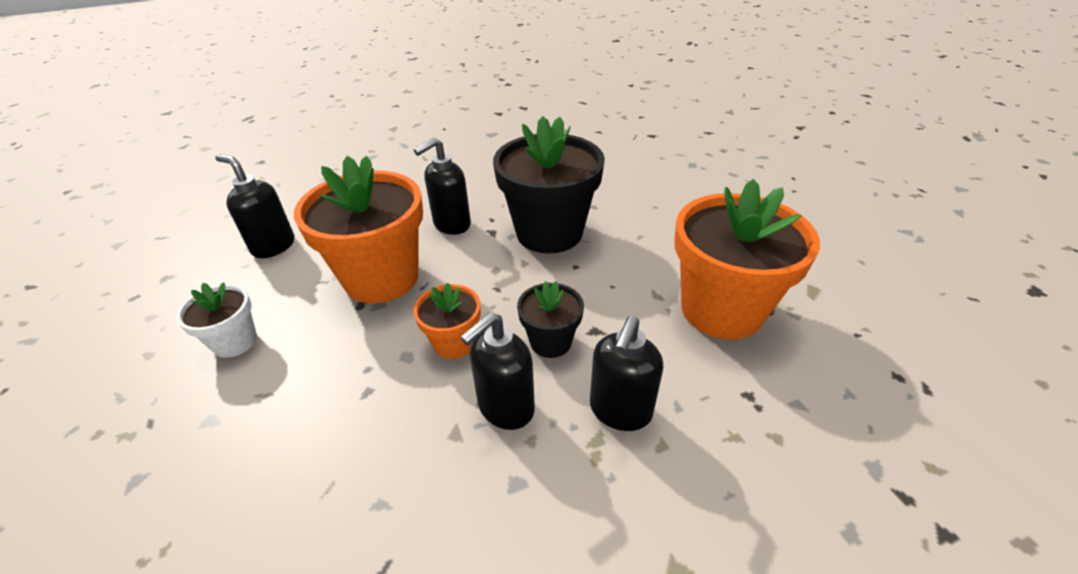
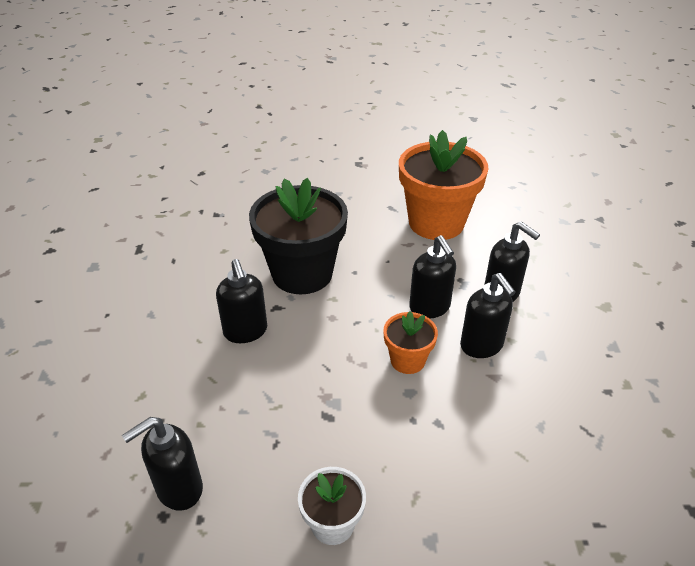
camera: 70 degrees left, 0 degrees up
orange flower pot [294,156,423,304] -> none
black flower pot [517,281,584,358] -> black soap dispenser [409,235,456,318]

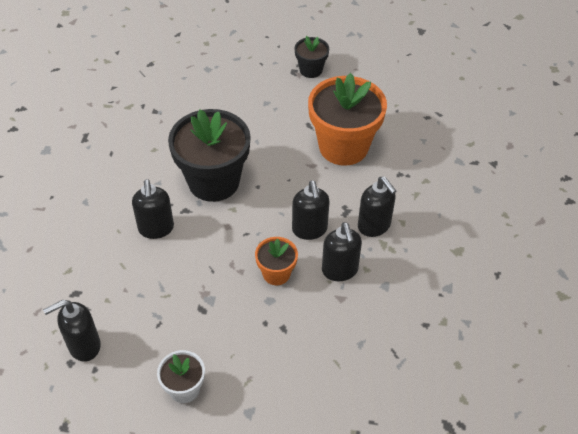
camera: 10 degrees right, 10 degrees up
none -> black flower pot [294,36,329,78]

